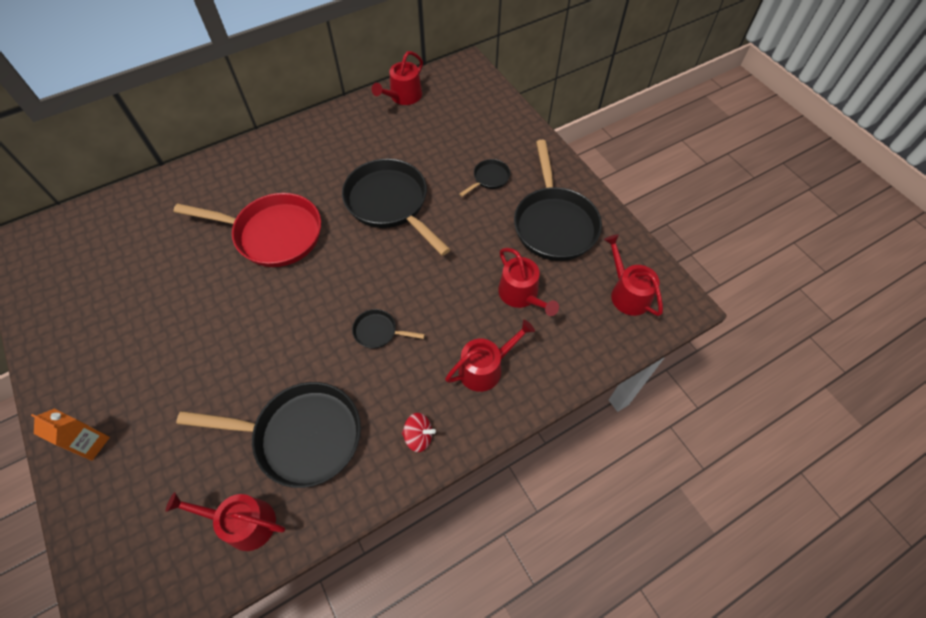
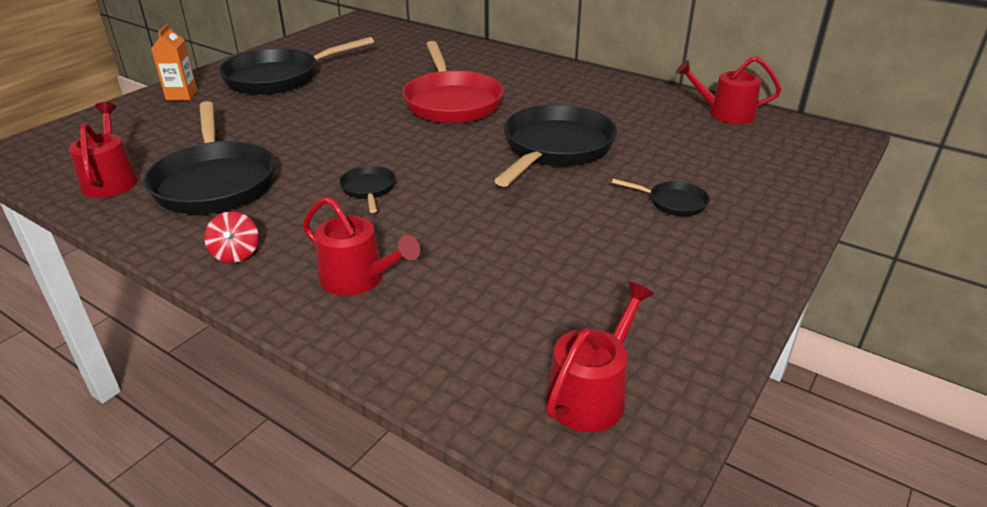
camera: 65 degrees right, 25 degrees down
red watering can [498,248,559,316] -> none
black pan [514,140,602,261] -> black pan moved to [219,37,374,95]

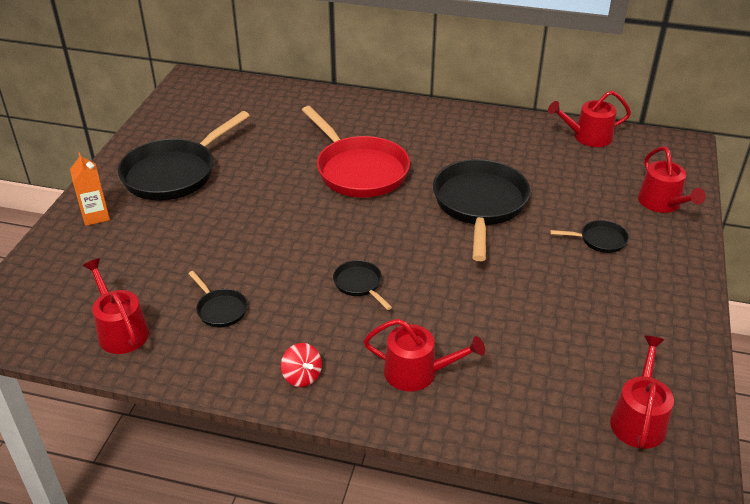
camera: 20 degrees left, 5 degrees up
black pan [144,101,275,214] -> black pan [188,271,247,327], size x0.45
none -> red watering can [638,146,706,213]

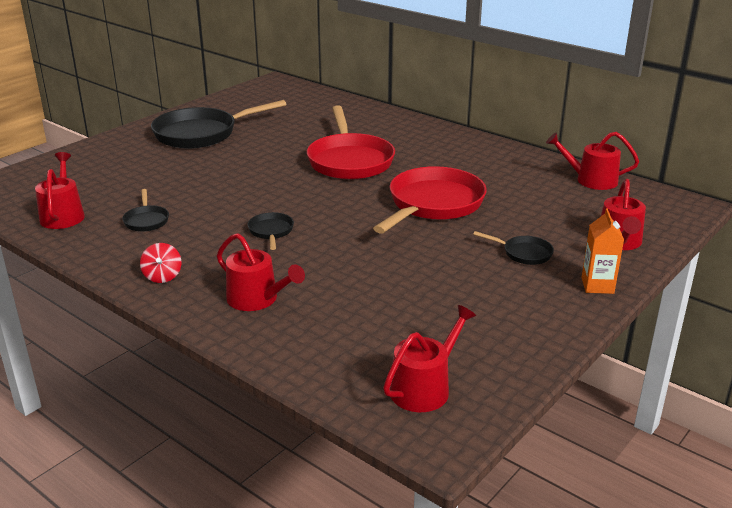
camera: 25 degrees right, 10 degrees down
orange carton [70,152,110,226] -> orange carton moved to [581,208,624,294]
black pan [433,159,530,261] -> red pan [373,166,487,234]

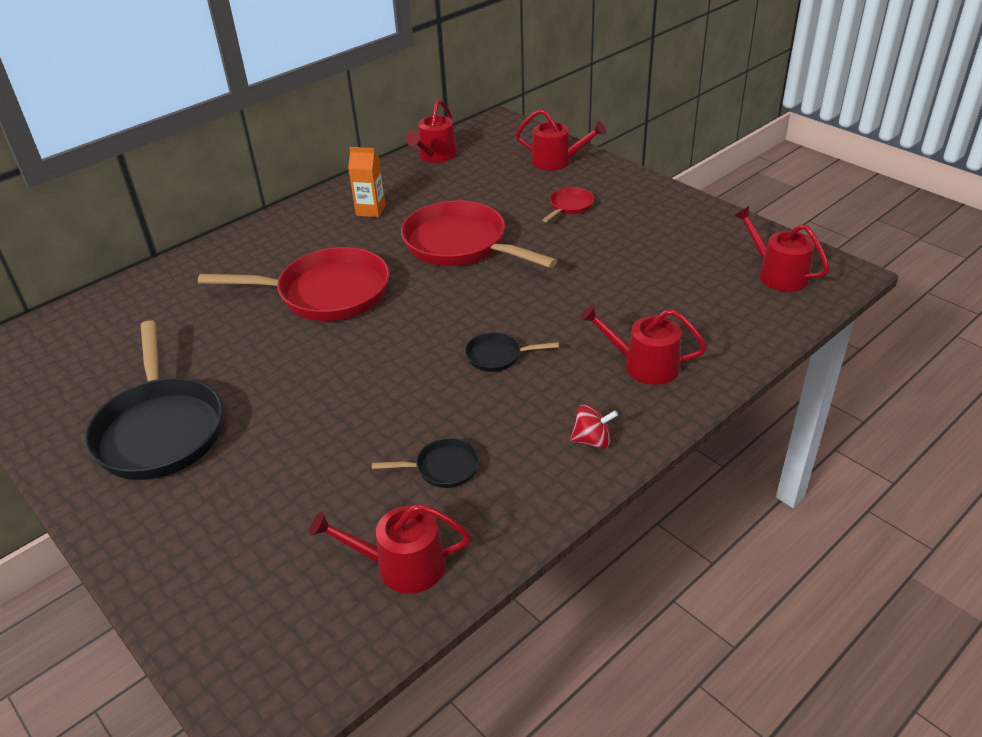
camera: 80 degrees left, 10 degrees up
red watering can [217,233,305,311] -> red watering can turned 120 degrees counterclockwise [580,305,707,385]
black pan [473,231,554,265] -> red pan [542,187,594,222]
orange carton [581,208,624,294] -> orange carton moved to [348,147,386,217]

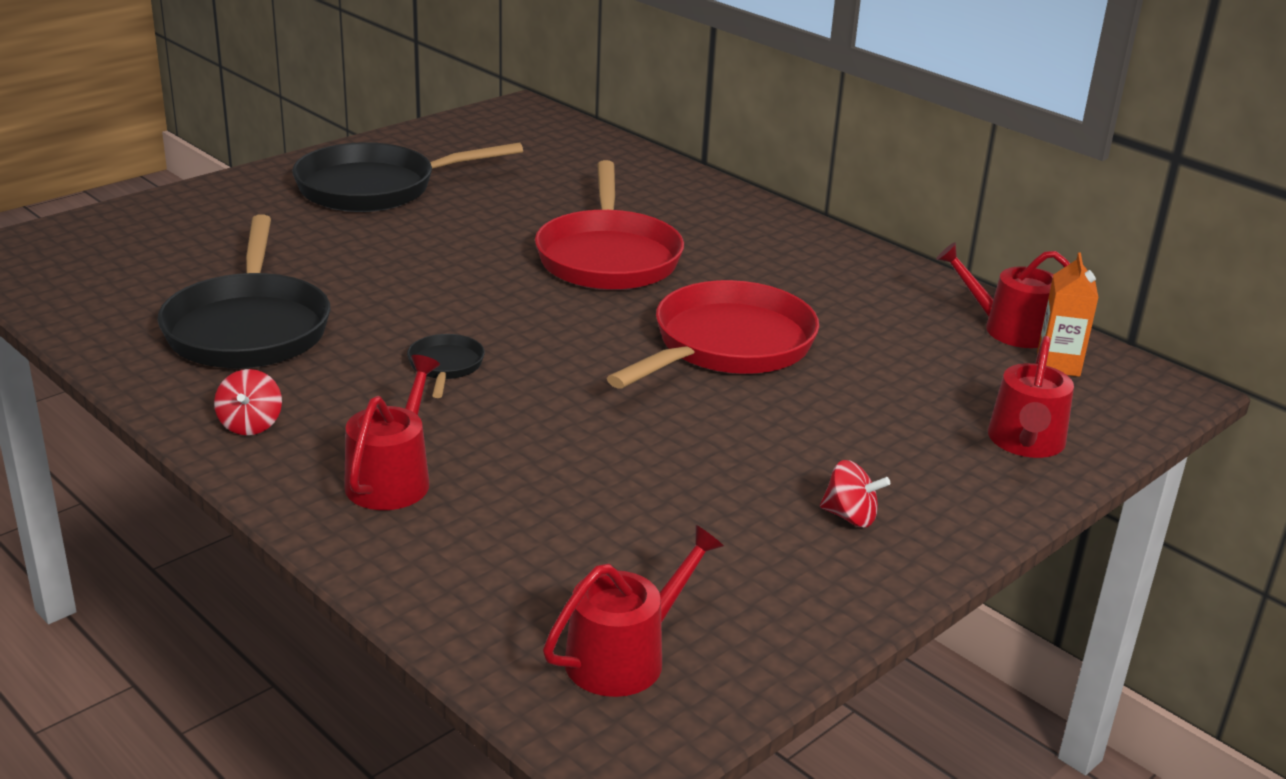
camera: 85 degrees right, 10 degrees down
red watering can [309,504,471,594] -> none
orange carton [348,147,386,217] -> orange carton moved to [1037,252,1098,377]
black pan [372,438,479,488] -> black pan [158,215,331,368], size x2.21
red pan [542,187,594,222] -> none
none -> red spinning top [820,460,890,527]

